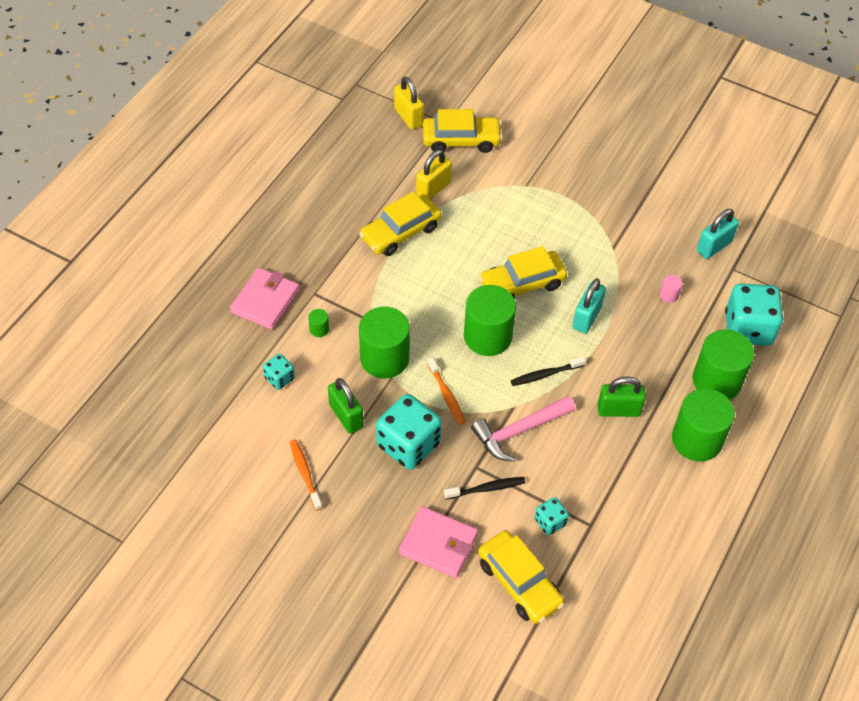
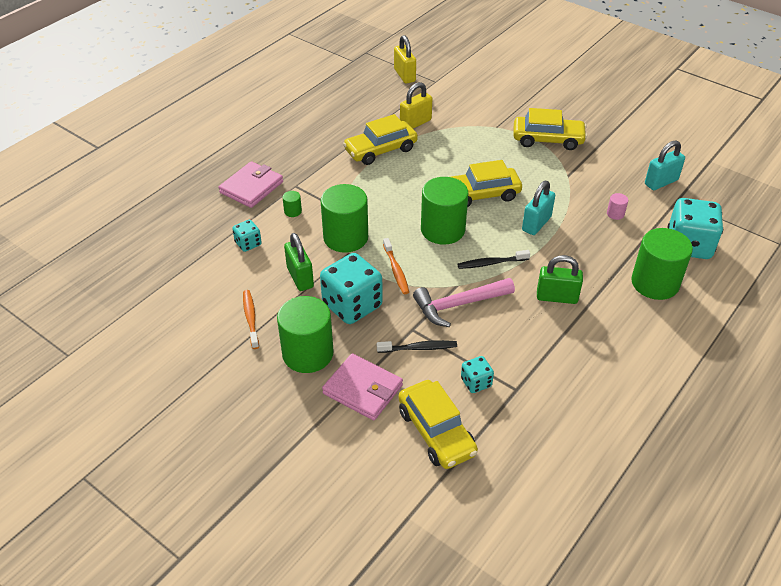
camera: 10 degrees right, 10 degrees down
yellow car [422,109,503,153] -> yellow car moved to [513,108,587,150]
green cylinder [672,388,735,462] -> green cylinder moved to [277,296,333,373]

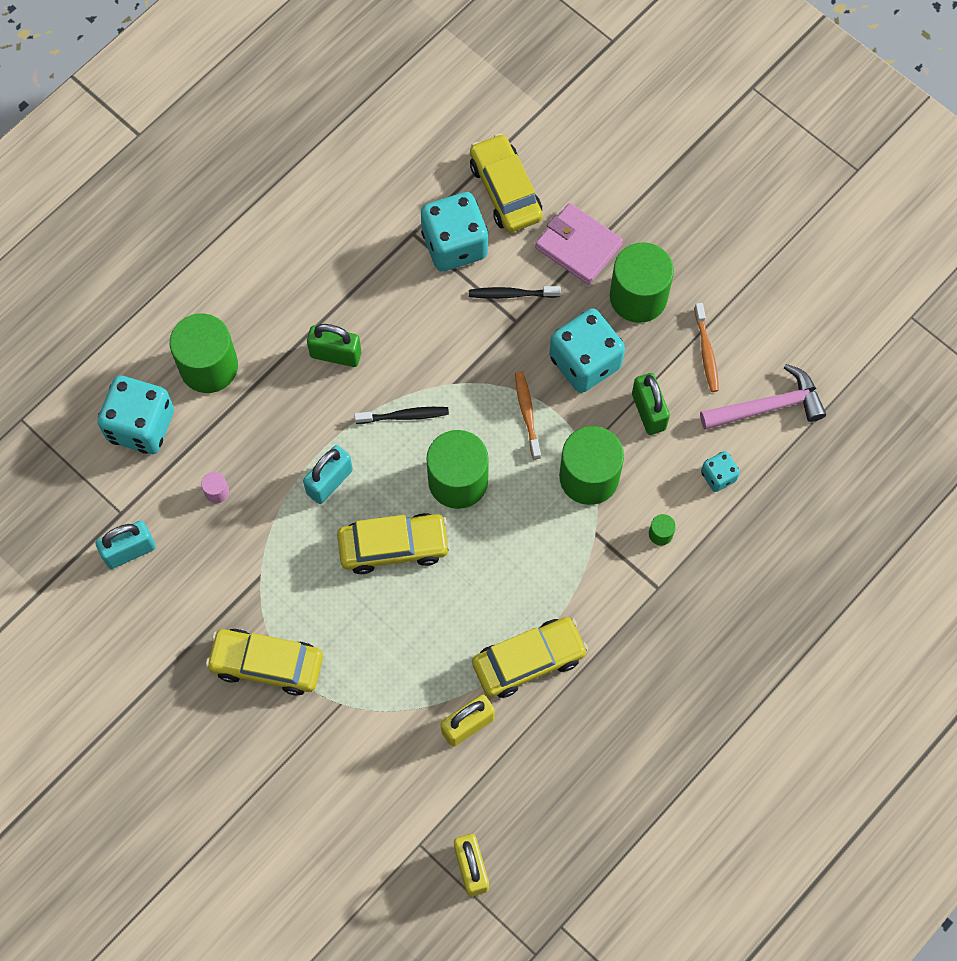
camera: 175 degrees left, 25 degrees up
pink wallet [219,161,283,208] -> none
pink hammer [413,278,515,327] -> pink hammer moved to [700,364,826,430]
turquoise dice [461,356,494,393] -> turquoise dice [421,192,488,271], size x2.02

